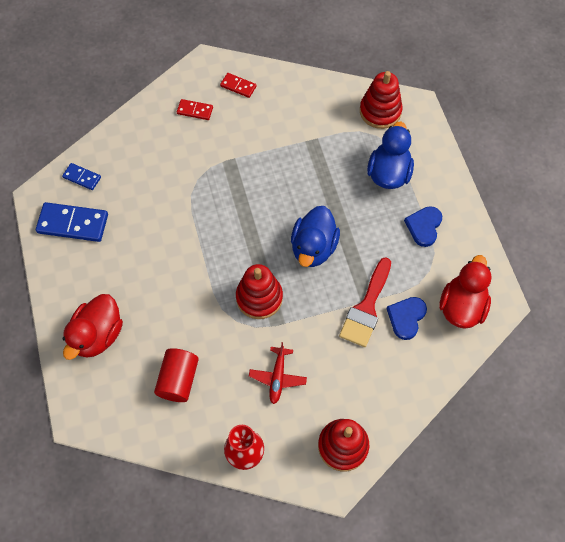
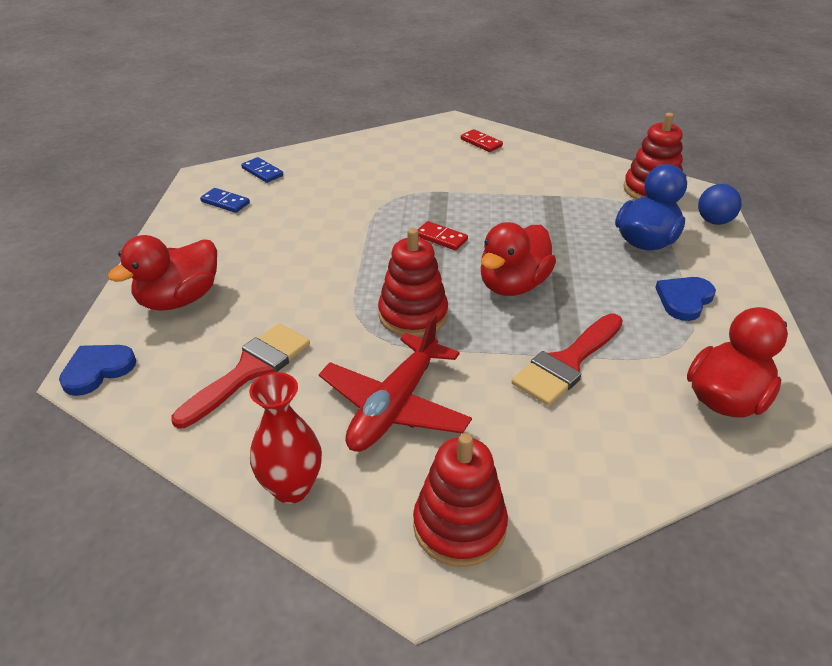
camera: 20 degrees right, 25 degrees down
blue domino [36,202,108,242] -> blue domino [200,188,250,213], size x0.55
red cylinder [154,348,199,402] -> red brush [171,323,310,428]
red domino [177,99,213,120] -> red domino moved to [417,221,468,251]
red plane [249,342,307,404] -> red plane [319,314,472,452], size x1.73
blue duck [291,206,340,267] -> red duck [480,222,556,296]
blue heart [386,297,427,340] -> blue heart moved to [59,345,136,396]
none -> blue ball [698,184,742,225]

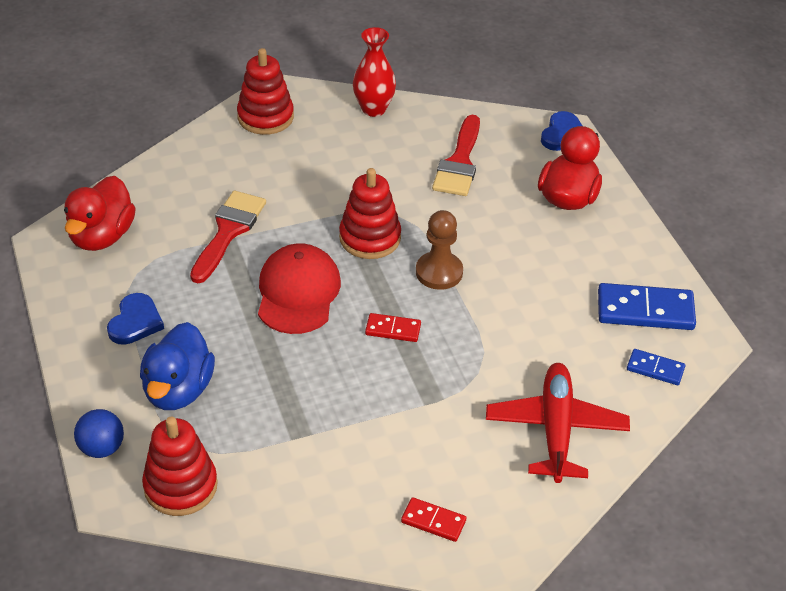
camera: 155 degrees right, 5 degrees up
blue domino [200,188,250,213] -> blue domino [598,283,696,330], size x1.83
red plane [319,314,472,452] -> red plane moved to [486,363,630,483]
red duck [480,222,556,296] -> red cap [258,243,341,334]
none -> brown pawn [416,210,463,290]

